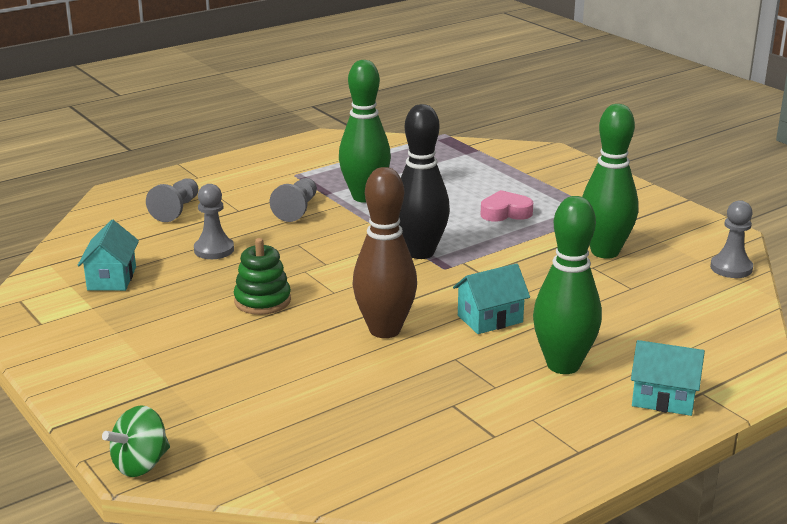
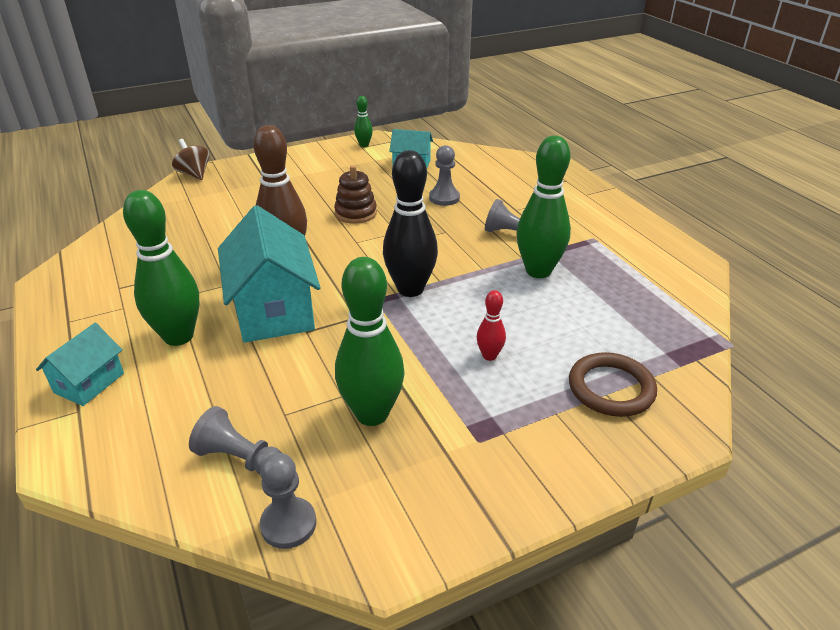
camera: 100 degrees right, 10 degrees up
green spinning top [102,405,170,477] -> brown spinning top [172,139,210,180]
grey pawn [146,178,198,222] -> grey pawn moved to [189,406,282,474]
green stacking toy [234,238,291,315] -> brown stacking toy [334,165,377,224]
turquoise house [453,263,530,334] -> turquoise house [218,205,320,343], size x1.88
pink heart [481,190,533,222] -> red bowling pin [477,290,506,361]
none -> green bowling pin [354,96,373,147]
none -> brown ring [569,352,657,417]

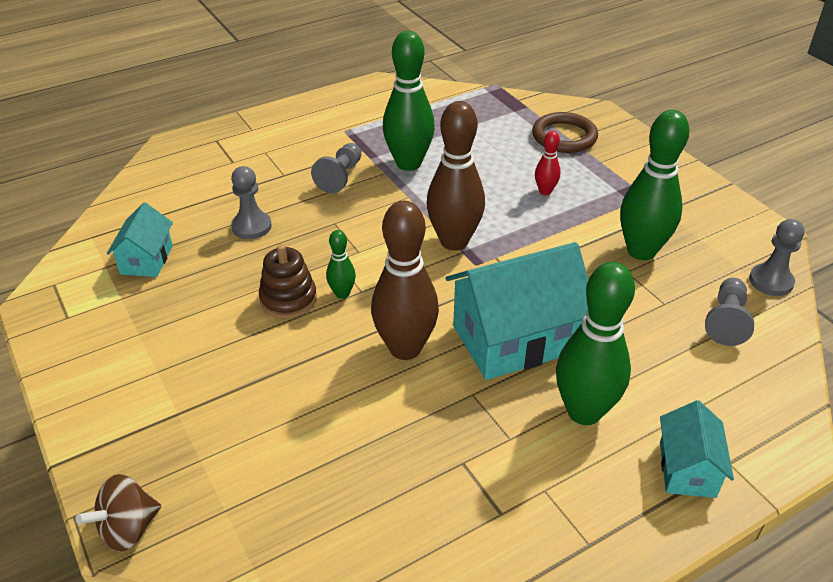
camera: 95 degrees left, 5 degrees up
turquoise house [36,323,124,406] -> turquoise house turned 75 degrees clockwise [660,400,734,498]
green bowling pin [354,96,373,147] -> green bowling pin moved to [326,230,356,299]
black bowling pin [383,150,438,297] -> brown bowling pin [426,101,485,251]

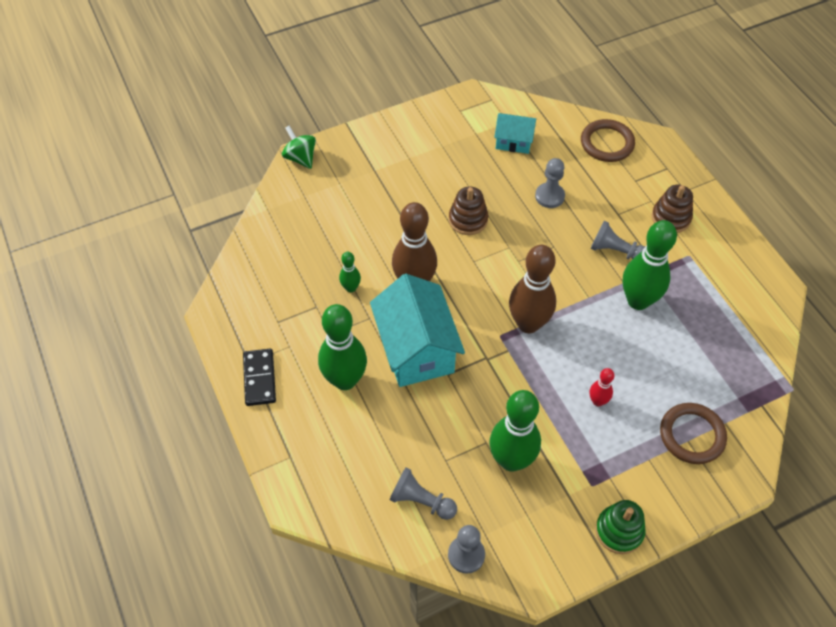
camera: 95 degrees right, 15 degrees up
brown spinning top [76,474,161,551] -> green spinning top [282,126,316,169]
green bowling pin [326,230,356,299] -> green bowling pin moved to [339,252,361,292]
turquoise house [660,400,734,498] -> none
none -> black domino [243,349,276,406]
none -> brown ring [581,119,635,162]
none -> green stacking toy [596,500,646,554]
none -> brown stacking toy [652,185,693,233]

